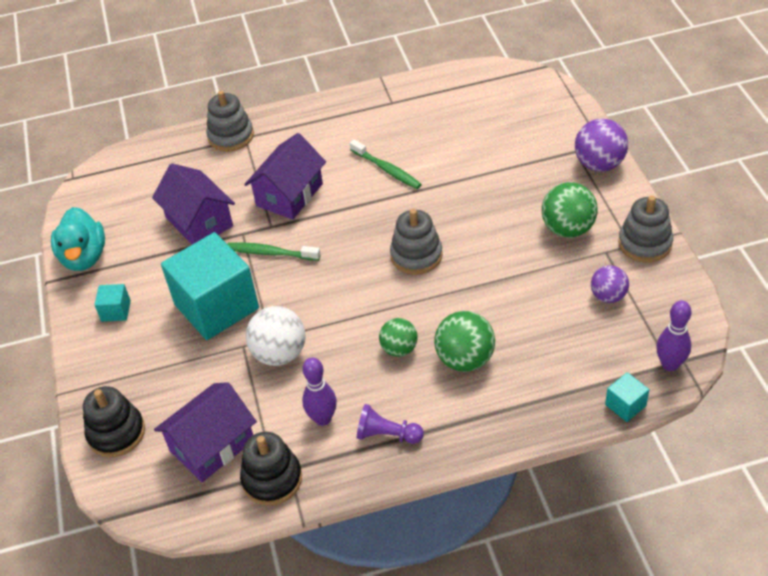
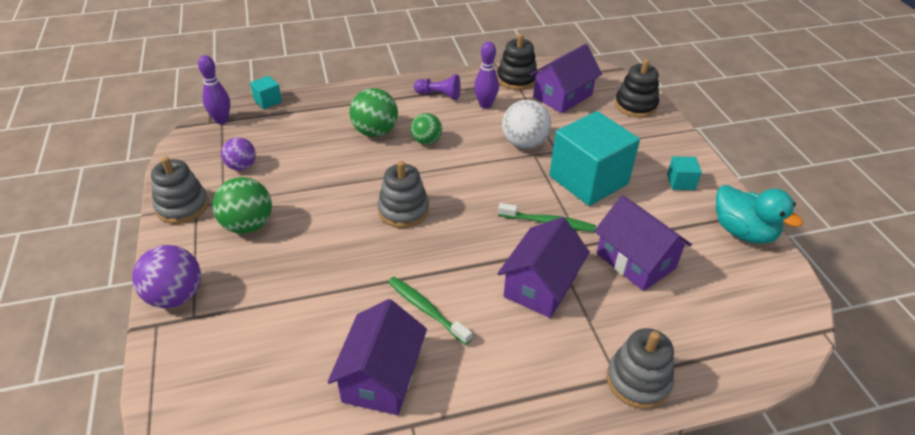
camera: 175 degrees right, 5 degrees down
turquoise duck [51,207,105,271] -> turquoise duck turned 150 degrees clockwise [716,185,803,244]
none -> purple house [328,299,427,415]

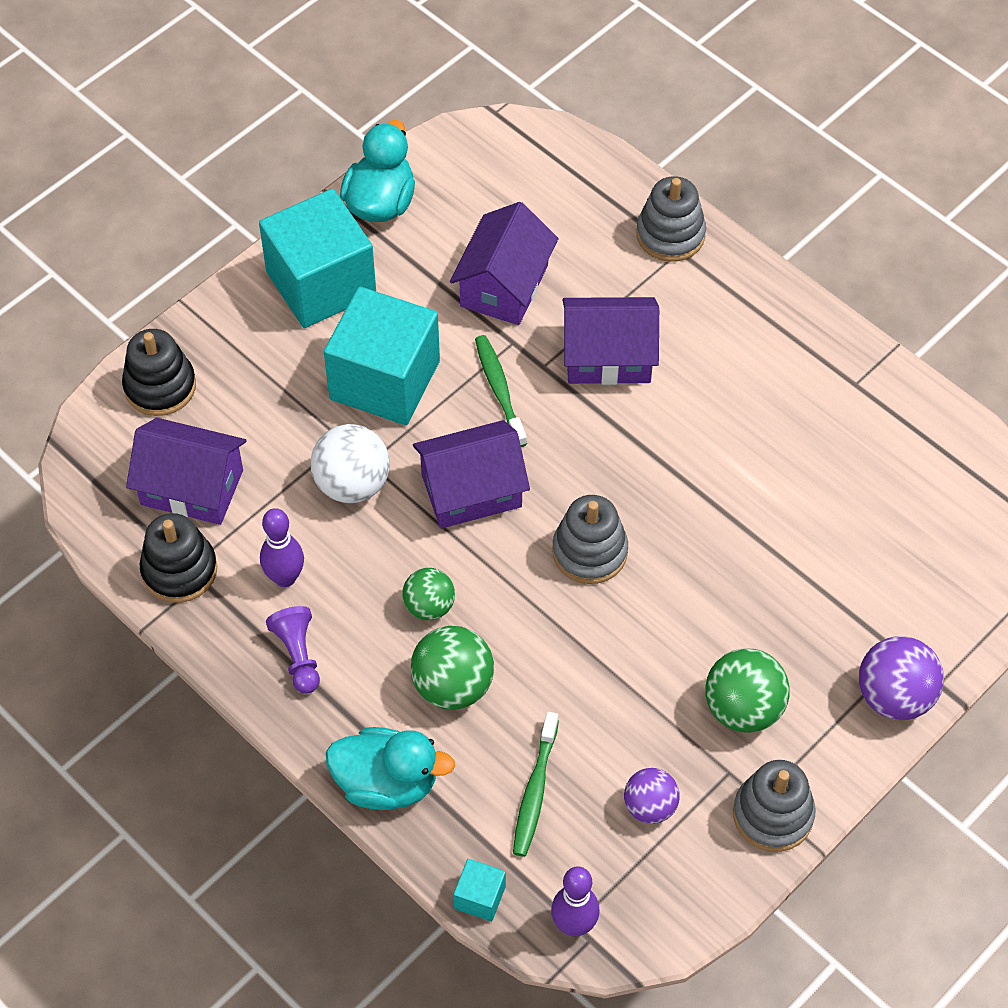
camera: 120 degrees left, 15 degrees up
purple house [328,299,427,415] -> purple house moved to [413,420,530,529]
green toothbrush [388,277,472,345] -> green toothbrush moved to [513,712,559,857]
turquoise cube [667,156,702,190] -> turquoise cube [259,189,376,328], size x2.40
none -> turquoise duck [326,727,455,810]

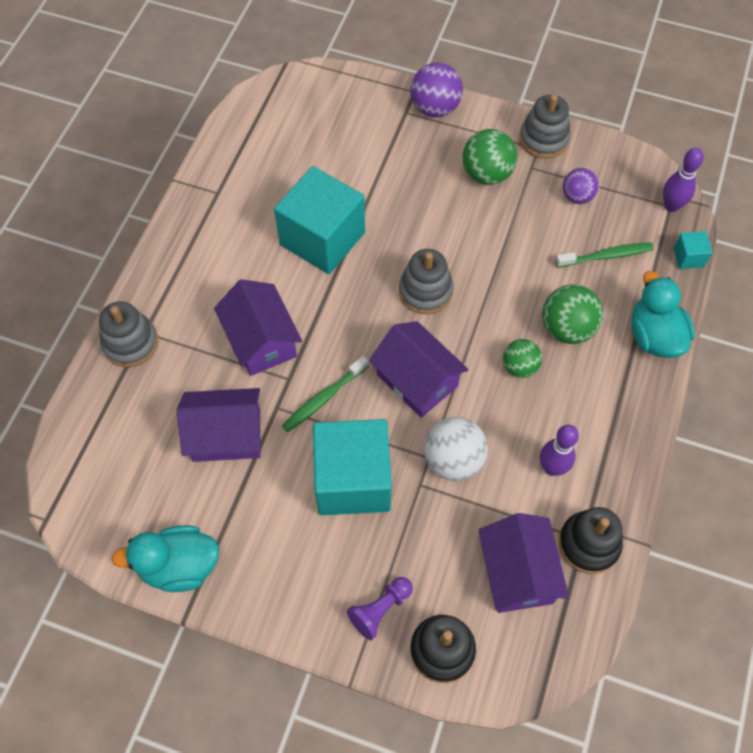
camera: 115 degrees left, 5 degrees up
turquoise cube [259,189,376,328] -> turquoise cube moved to [274,166,365,274]
purple pawn [266,606,320,694] -> purple pawn moved to [347,577,413,640]

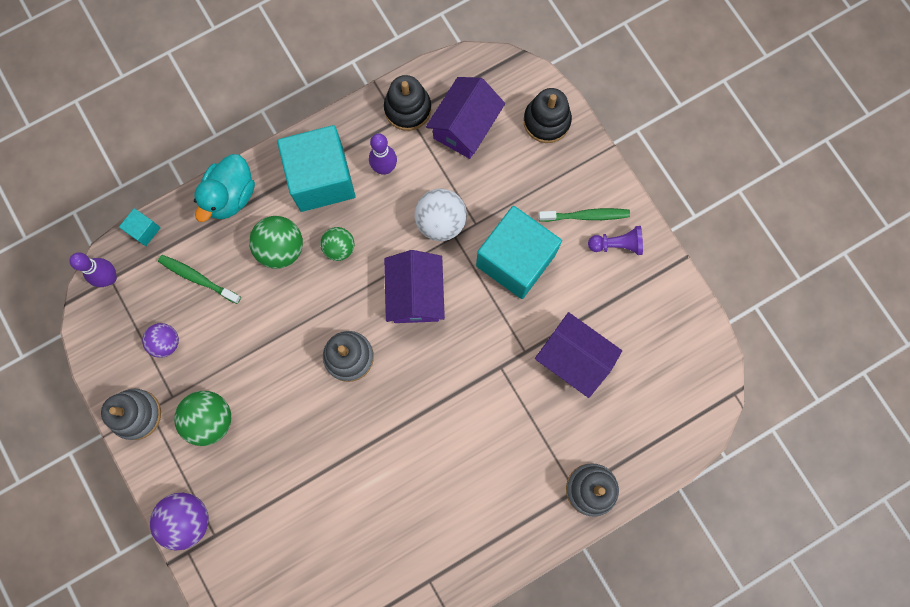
camera: 140 degrees left, 15 degrees up
turquoise duck [111,525,219,592] -> none
purple house [214,279,302,376] -> none
turquoise cube [274,166,365,274] -> turquoise cube moved to [277,125,356,212]
green toothbrush [282,356,368,432] -> green toothbrush moved to [538,208,630,222]
purple pawn [347,577,413,640] -> purple pawn moved to [588,226,643,255]

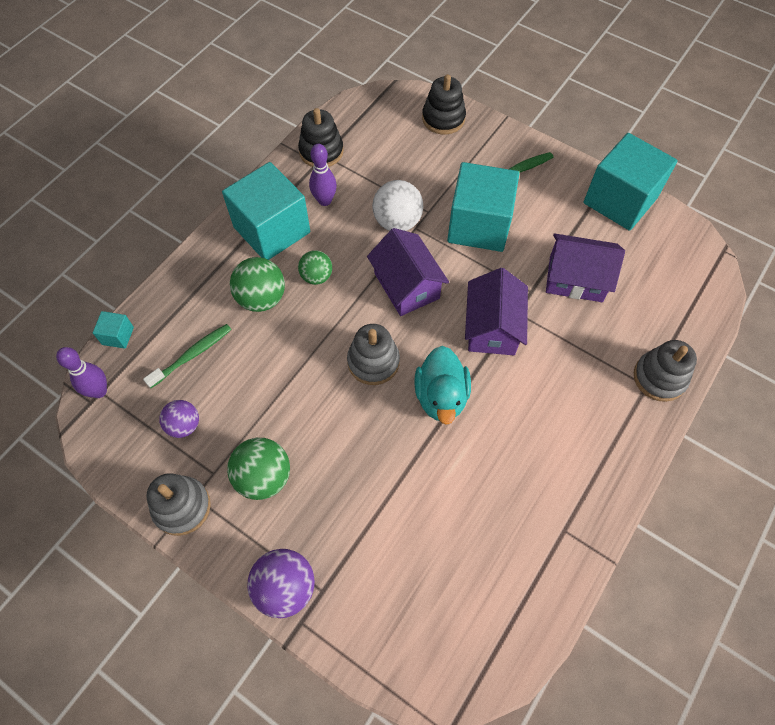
camera: 25 degrees left, 15 degrees down
green toothbrush [158,255,241,304] -> green toothbrush turned 135 degrees clockwise [143,324,232,388]
turquoise duck [194,154,255,222] -> turquoise duck moved to [414,346,471,425]
purple house [426,77,505,159] -> purple house moved to [465,268,528,355]
purple pawn [588,226,643,255] -> none
none -> turquoise cube [583,133,678,231]

